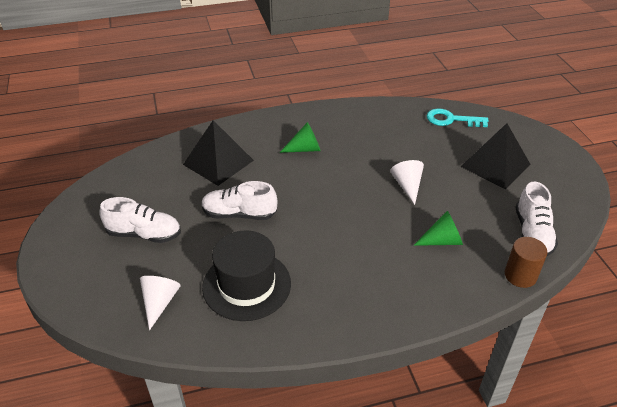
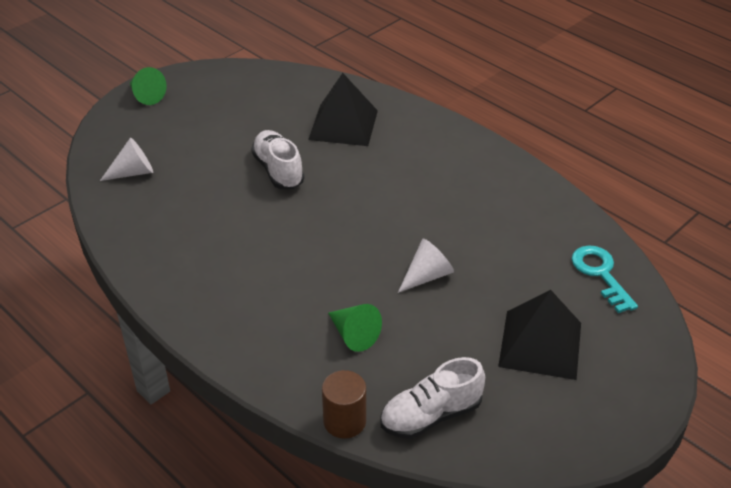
camera: 60 degrees right, 0 degrees up
white shoe [99,197,181,243] -> none
black hat [202,230,291,321] -> none
green cone [280,122,321,153] -> green cone moved to [130,67,167,105]

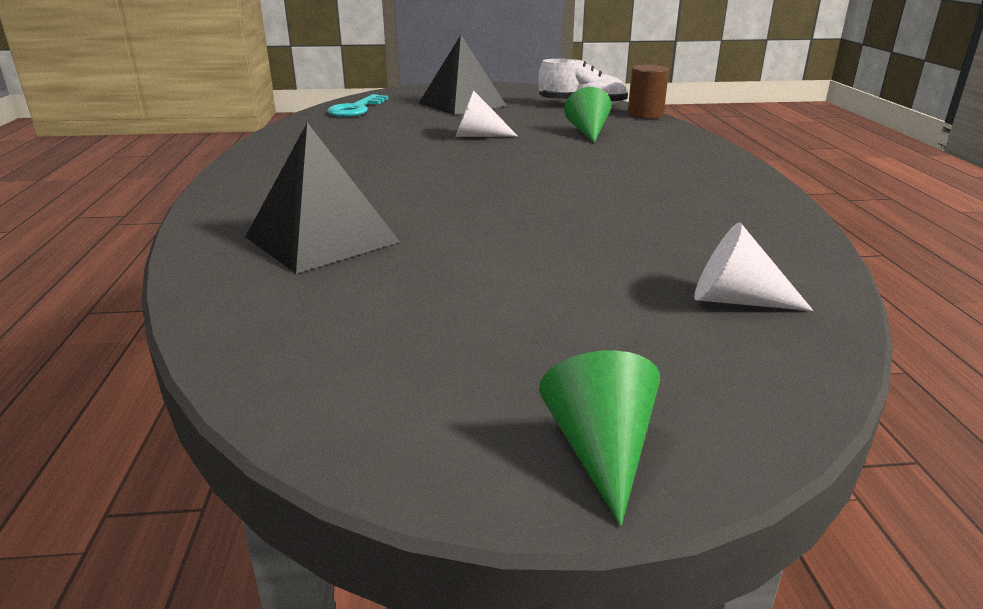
camera: 140 degrees left, 15 degrees down
white shoe [251,130,305,189] -> none

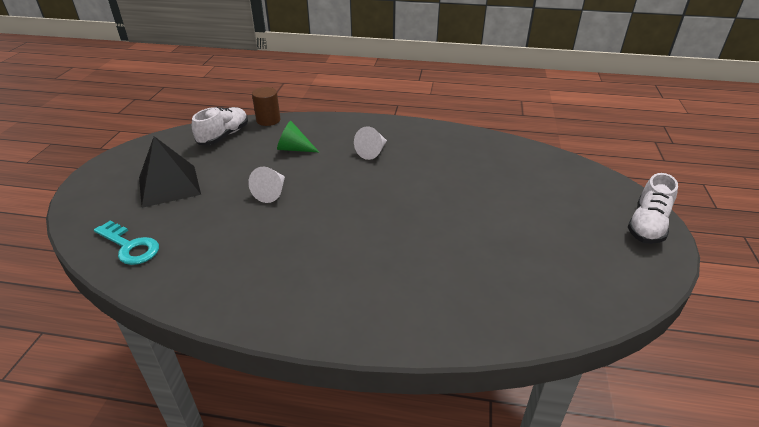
camera: 75 degrees left, 10 degrees up
black pyramid [245,123,400,274] -> none
green cone [539,350,660,527] -> white shoe [628,173,678,244]
white cone [694,222,813,311] -> white cone moved to [354,126,387,160]

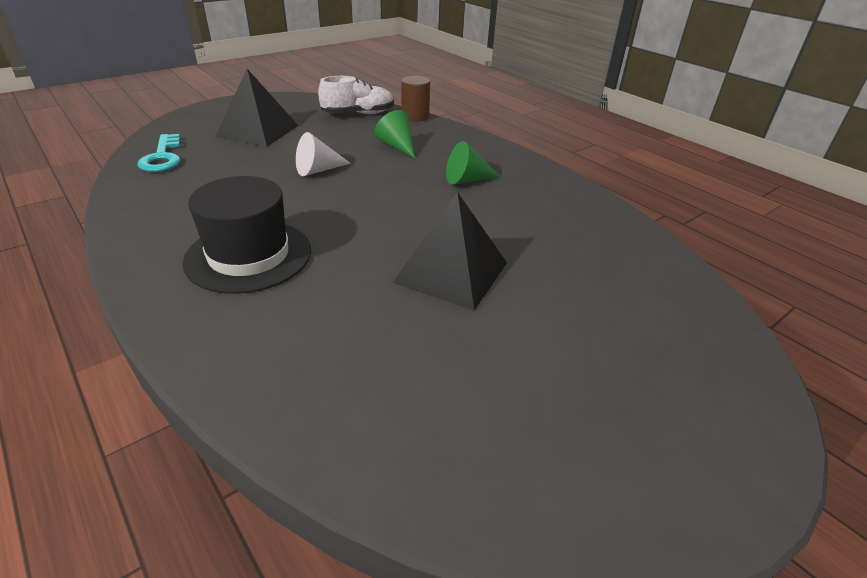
camera: 40 degrees right, 0 degrees up
white cone [354,126,387,160] -> green cone [446,141,500,185]
white shoe [628,173,678,244] -> none
none -> black hat [183,176,311,294]
none -> black pyramid [392,192,507,311]

